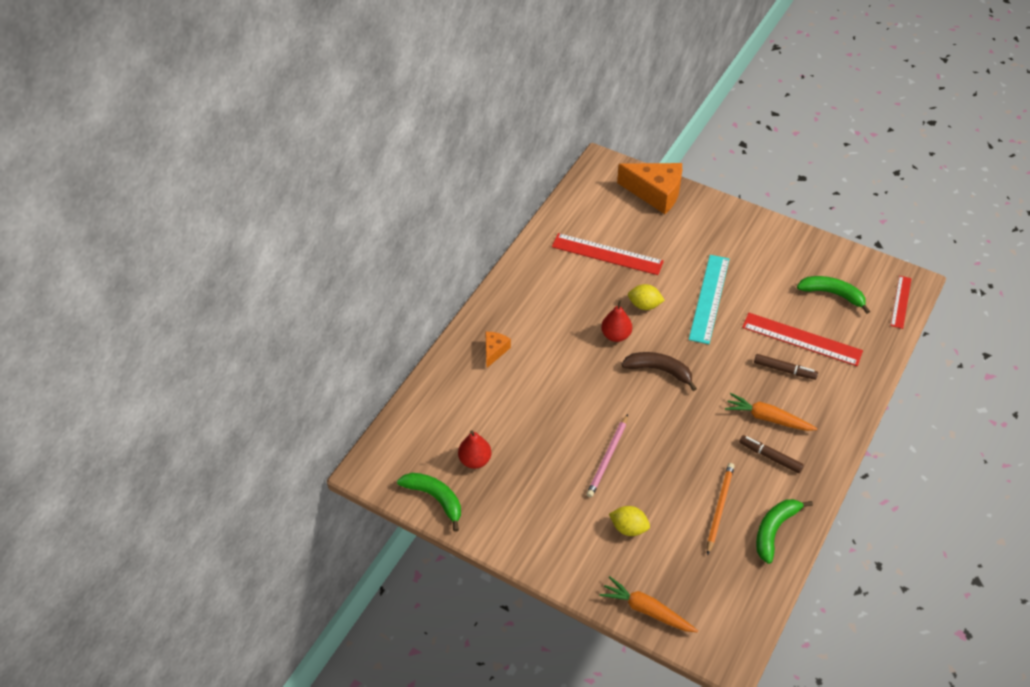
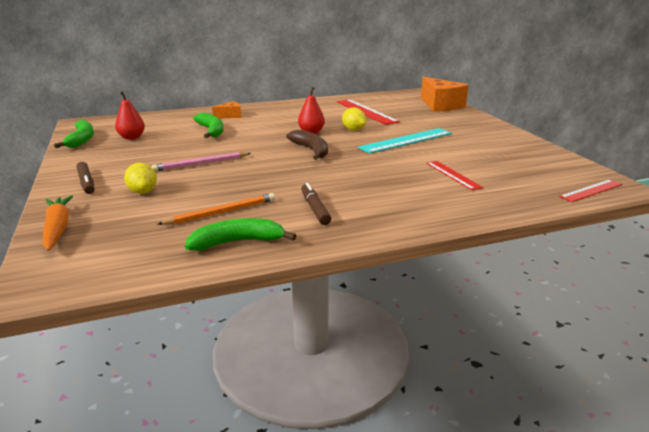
camera: 40 degrees right, 25 degrees down
orange carrot [725,393,817,431] -> none
red ruler [742,313,863,366] -> red ruler [426,161,483,190], size x0.59
brown marker [754,354,818,380] -> brown marker moved to [76,162,94,194]
green banana [797,276,870,314] -> green banana moved to [193,112,224,138]

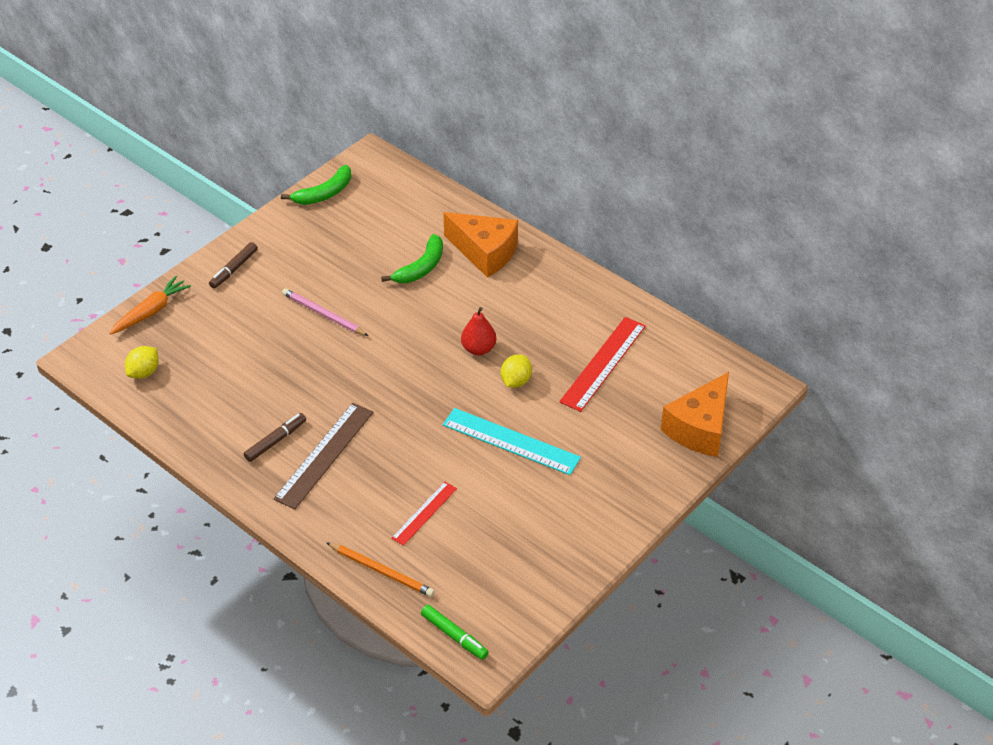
camera: 60 degrees right, 20 degrees up
red pear [115,91,145,140] -> none
yellow lemon [124,163,157,194] -> yellow lemon moved to [125,346,159,379]
orange pencil [157,193,275,225] -> orange pencil moved to [326,542,435,597]
green banana [185,218,296,251] -> none
orange cheese [212,101,241,118] -> orange cheese [443,212,518,278], size x2.01
brown banana [286,130,328,160] -> none
red ruler [559,179,622,202] -> green marker [421,605,489,660]
none -> brown ruler [274,403,374,509]

